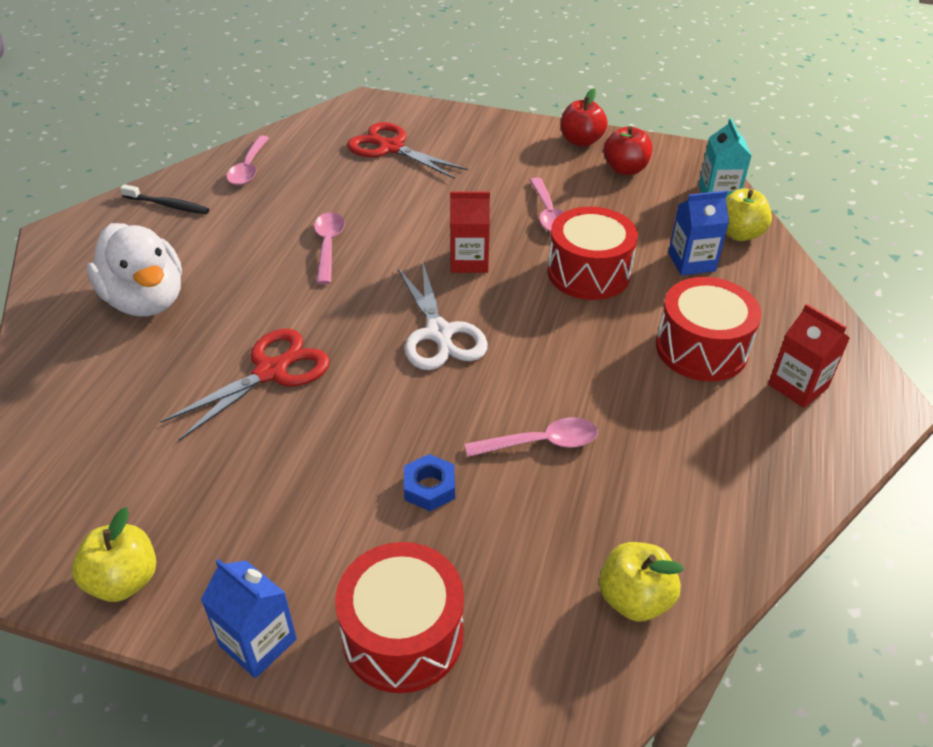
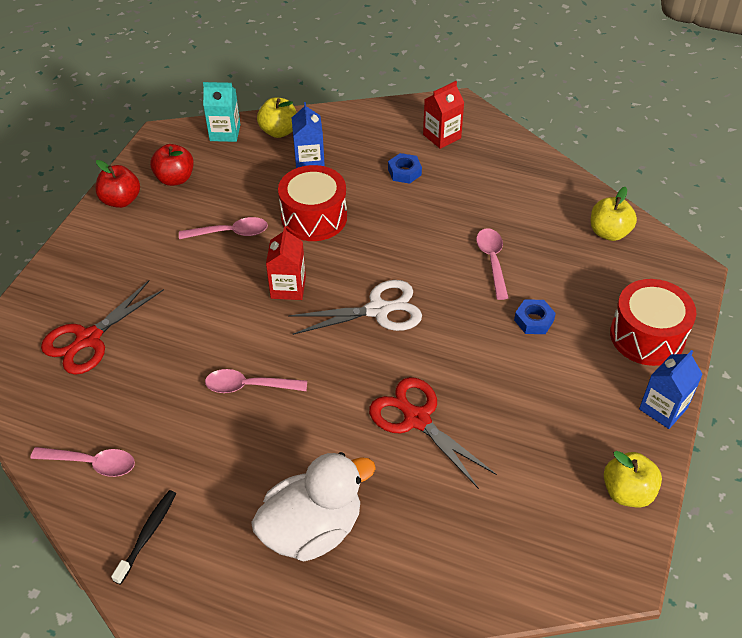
camera: 85 degrees left, 5 degrees up
red drum [656,277,762,381] -> blue nut [388,153,422,184]

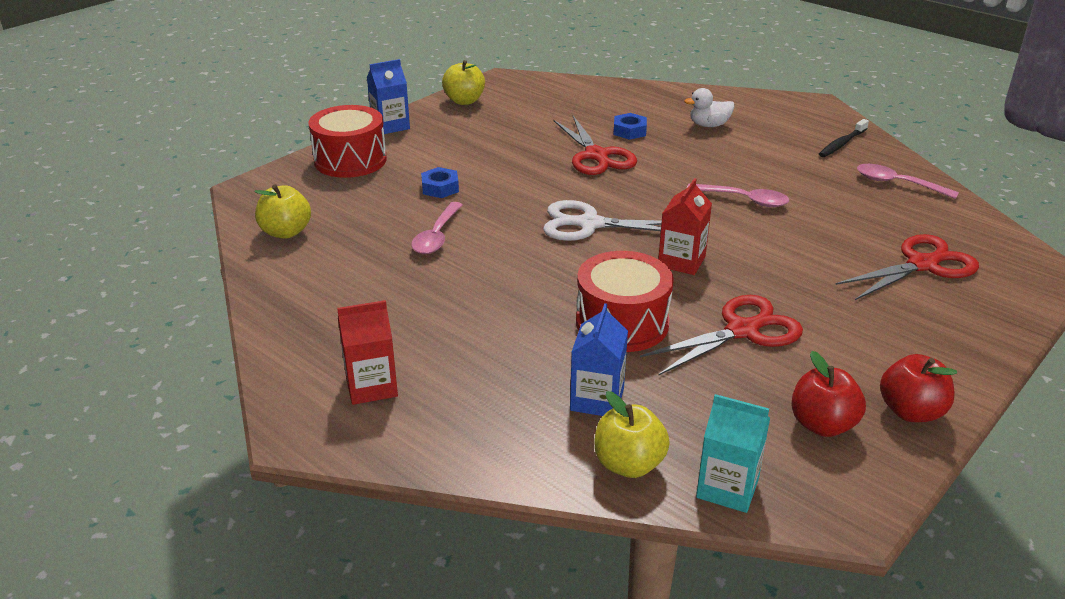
camera: 160 degrees left, 15 degrees down
pink spoon [179,217,268,239] -> red scissors [640,295,803,376]
white duck [251,452,376,561] -> white duck [684,88,734,127], size x0.50
blue nut [388,153,422,184] -> blue nut moved to [613,113,647,140]

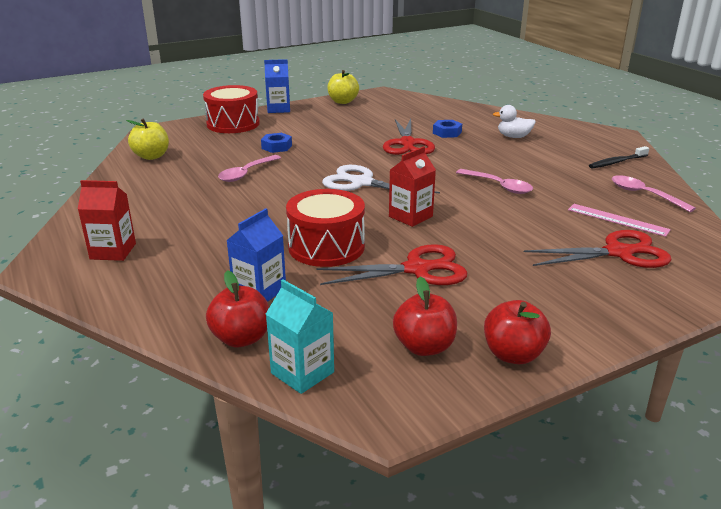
camera: 20 degrees right, 5 degrees down
yellow apple [594,391,670,478] -> red apple [206,270,269,348]
none -> pink ruler [568,204,671,237]

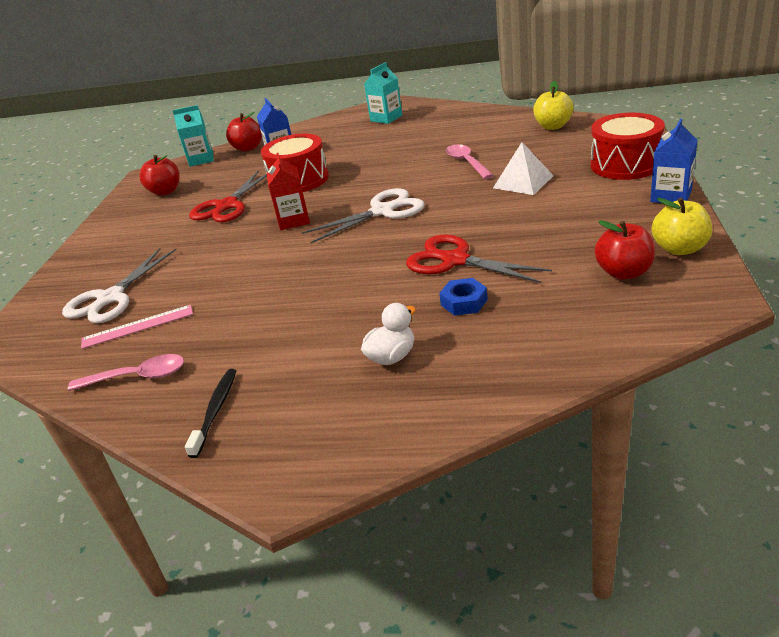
camera: 130 degrees right, 5 degrees up
red carton [78,180,136,261] -> turquoise carton [364,62,402,124]
blue nut [261,133,292,153] -> white pyramid [493,142,554,195]
pink spoon [456,169,533,194] -> none
red apple [484,300,551,364] -> red apple moved to [594,220,655,280]
red scissors [524,230,672,268] -> white scissors [62,248,177,323]

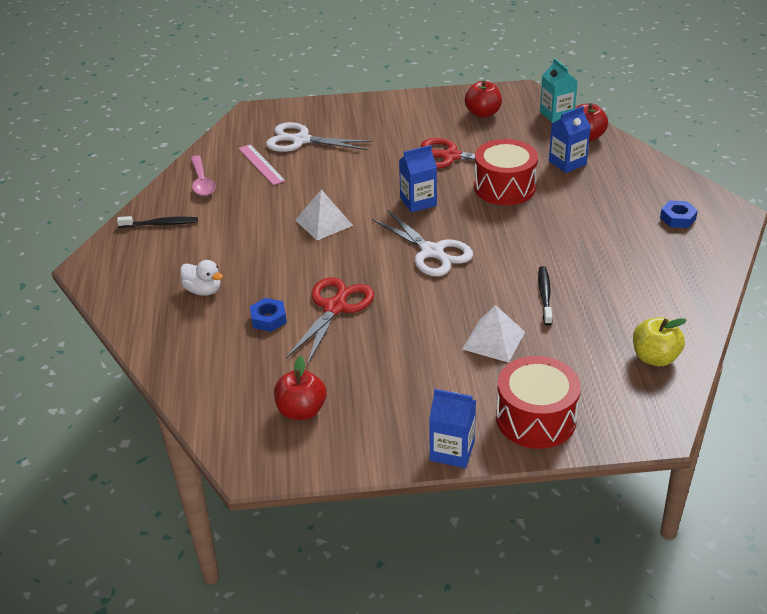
camera: 75 degrees right, 5 degrees up
red carton [267,153,310,230] -> blue carton [399,145,437,213]
turquoise carton [364,62,402,124] -> blue nut [660,200,698,228]
pink spoon [446,144,493,179] -> black toothbrush [538,266,552,325]
yellow apple [652,198,712,255] -> none
none -> white pyramid [295,190,353,240]

